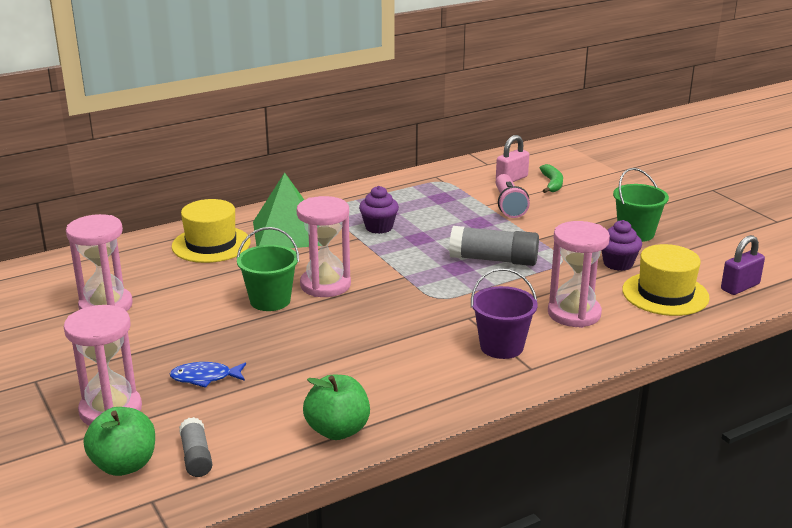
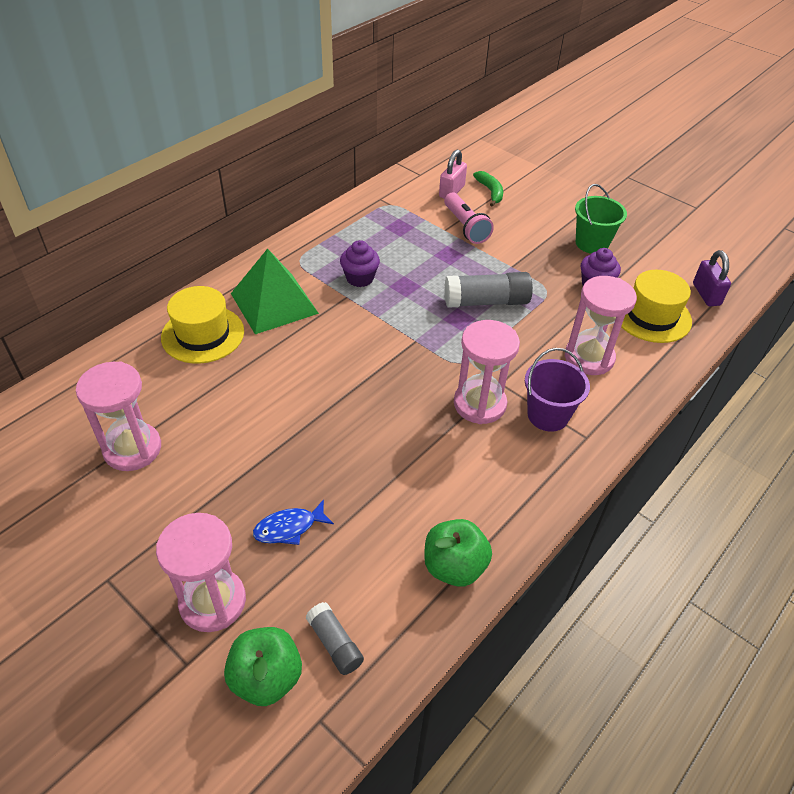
camera: 20 degrees left, 20 degrees up
green bucket [236,227,299,311] -> none
pink hourglass [297,196,351,297] -> pink hourglass moved to [454,320,520,424]
purple padlock [721,235,765,295] -> purple padlock turned 45 degrees counterclockwise [693,250,731,306]

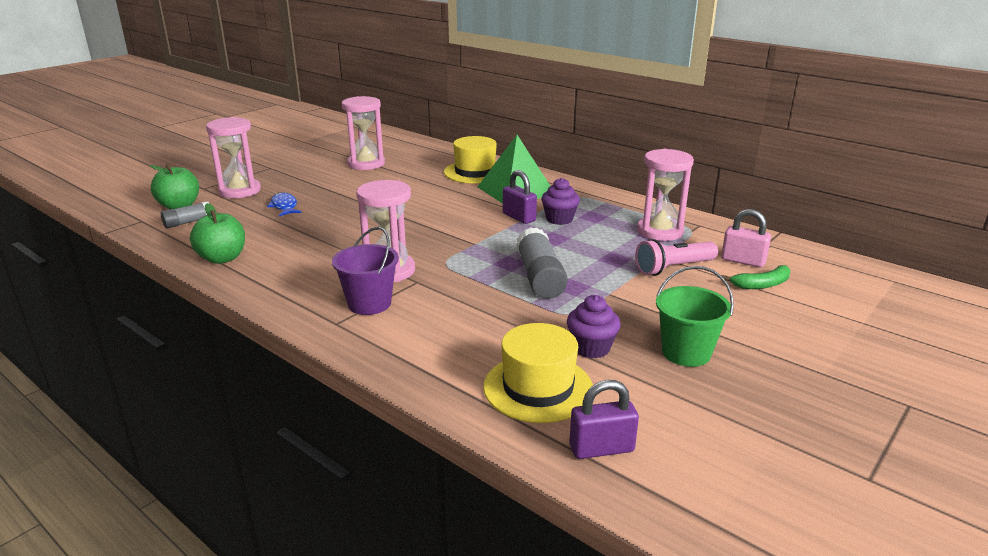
camera: 90 degrees right, 20 degrees down
pink hourglass [565,276,637,375] -> pink hourglass moved to [637,149,694,241]
none -> purple padlock [503,170,537,224]

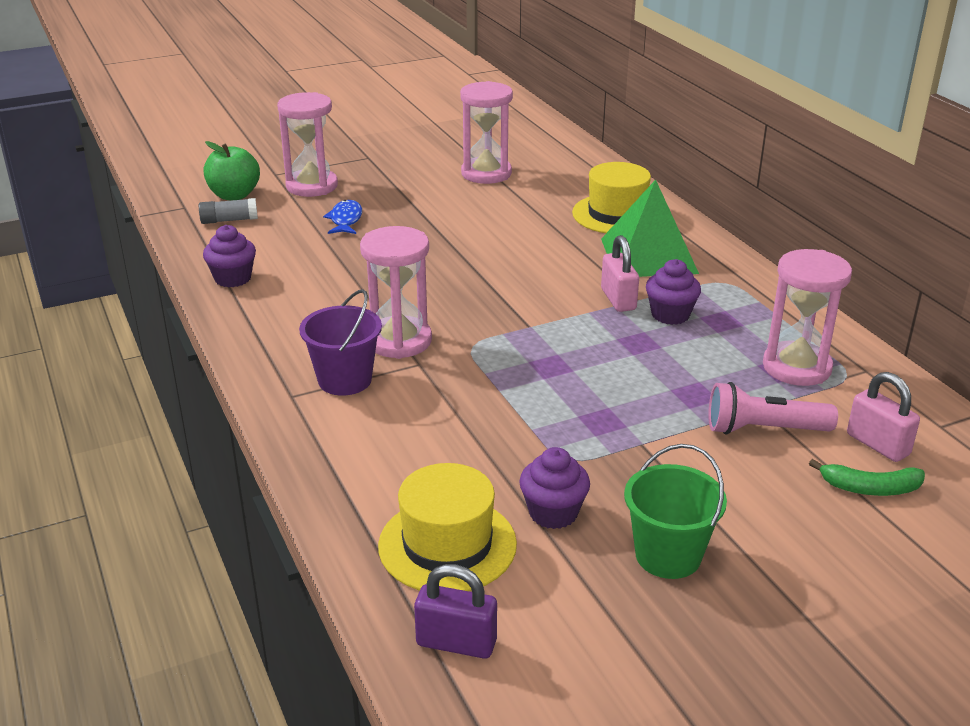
camera: 25 degrees right, 5 degrees up
green apple [190,203,245,264] -> purple cupcake [203,225,256,287]
purple padlock [503,170,537,224] -> pink padlock [601,235,639,312]
grey glue stick [516,227,568,299] -> none

